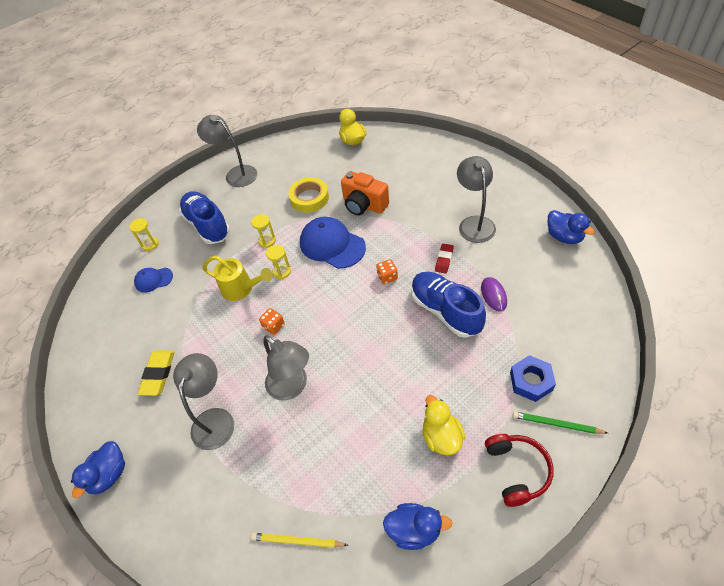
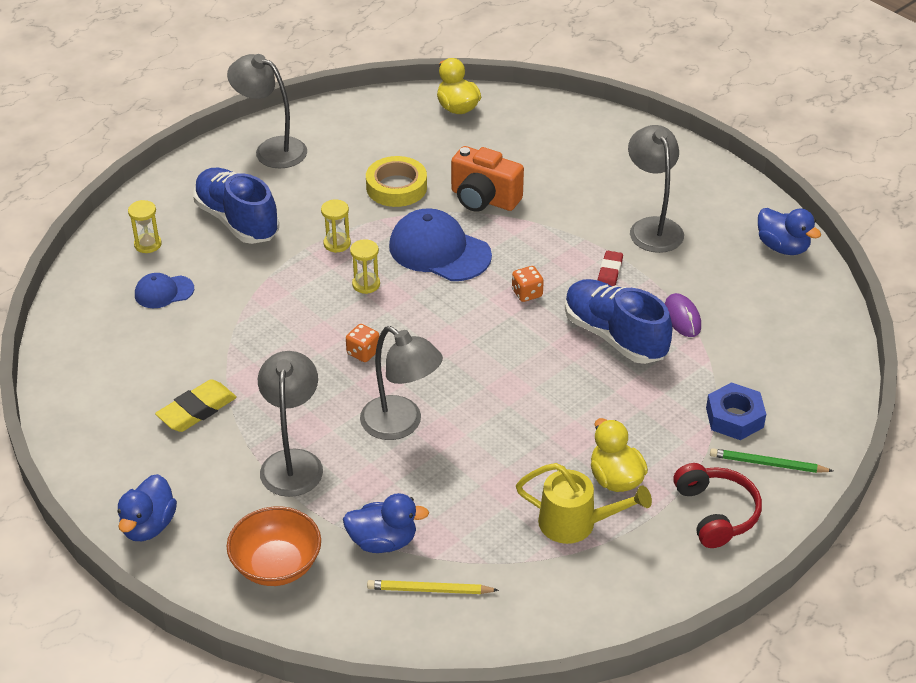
camera: 10 degrees left, 10 degrees down
yellow eraser [138,350,175,396] -> yellow eraser turned 45 degrees clockwise [155,379,237,432]
yellow watering can [203,255,273,301] -> yellow watering can moved to [516,463,652,544]
blue duck [383,503,452,550] -> blue duck moved to [343,493,429,553]
none -> orange bowl [227,506,321,586]

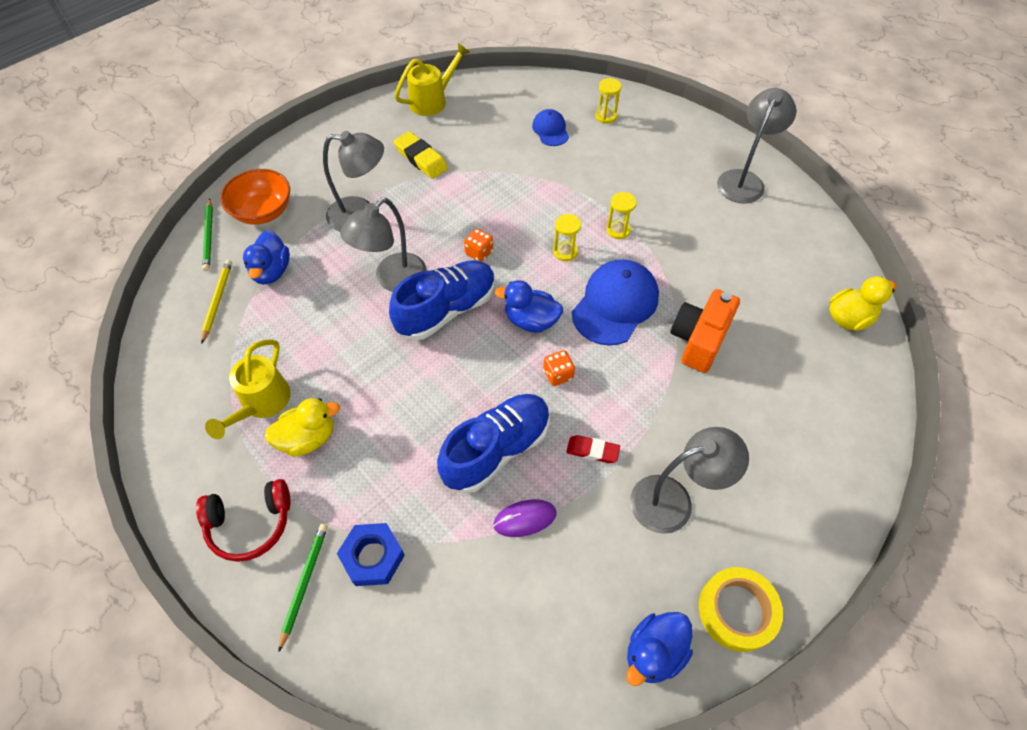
camera: 90 degrees right, 15 degrees up
blue duck [118,474,177,541] -> blue duck moved to [495,280,563,333]
blue shoe [193,168,279,244] -> blue shoe moved to [389,260,495,340]
yellow tape [366,156,427,207] -> yellow tape moved to [699,567,783,652]
none -> green pencil [202,198,213,271]
none -> yellow watering can [395,43,470,116]

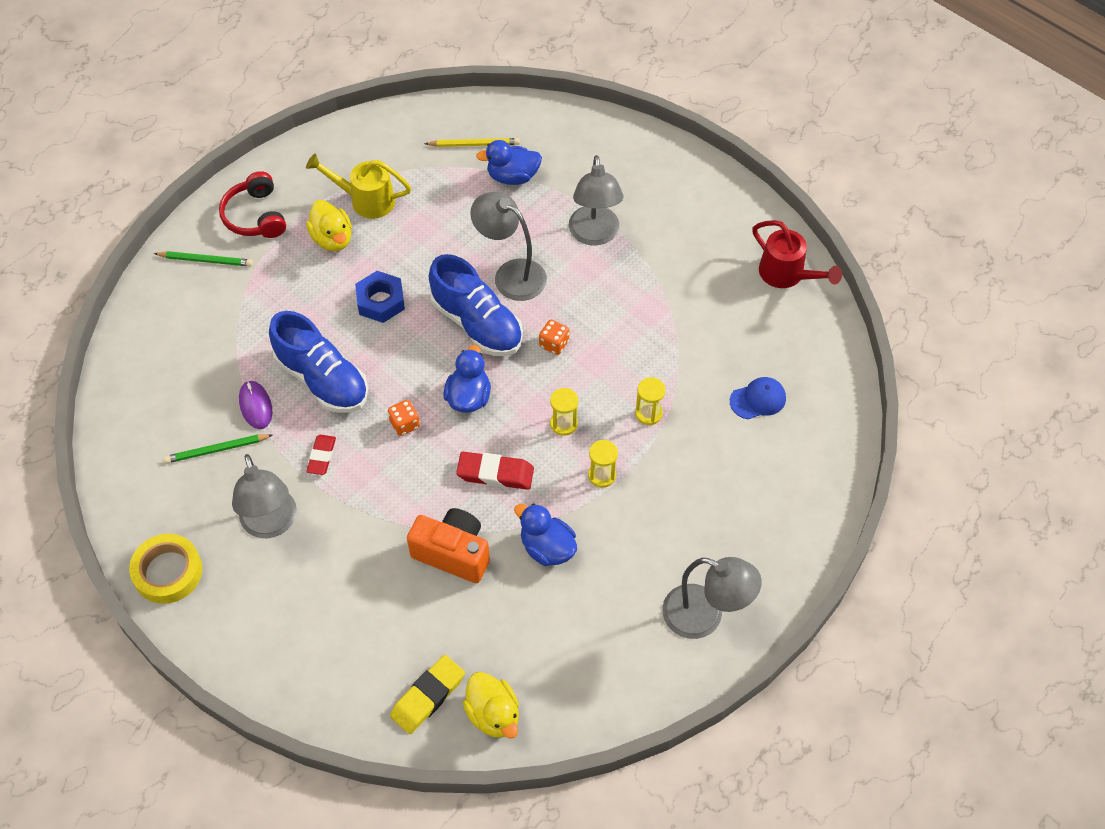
camera: 85 degrees right, 0 degrees up
green pencil [202,198,213,271] -> green pencil moved to [164,434,273,463]
orange bowl [220,169,290,225] -> none
blue nut [337,523,405,586] -> blue nut moved to [355,271,405,323]
yellow eraser [394,131,448,179] -> yellow eraser moved to [390,655,465,734]
yellow watering can [395,43,470,116] -> red watering can [752,220,842,288]
blue cap [572,260,659,346] -> red eraser [456,452,534,490]
yellow hourglass [595,78,622,124] -> yellow hourglass moved to [635,377,666,425]
blue duck [626,612,693,686] -> blue duck moved to [514,503,577,566]

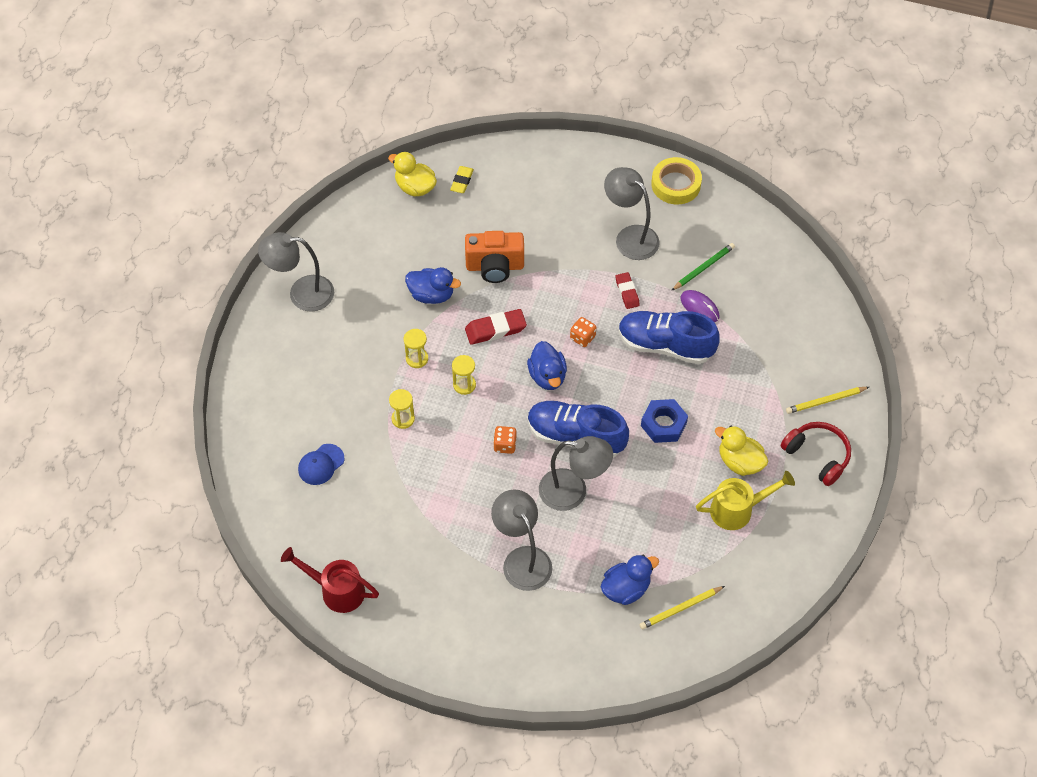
camera: 155 degrees right, 0 degrees up
green pencil [154,251,253,267] -> yellow pencil [786,387,869,414]
yellow eraser [390,655,465,734] -> yellow eraser [450,166,474,193], size x0.66

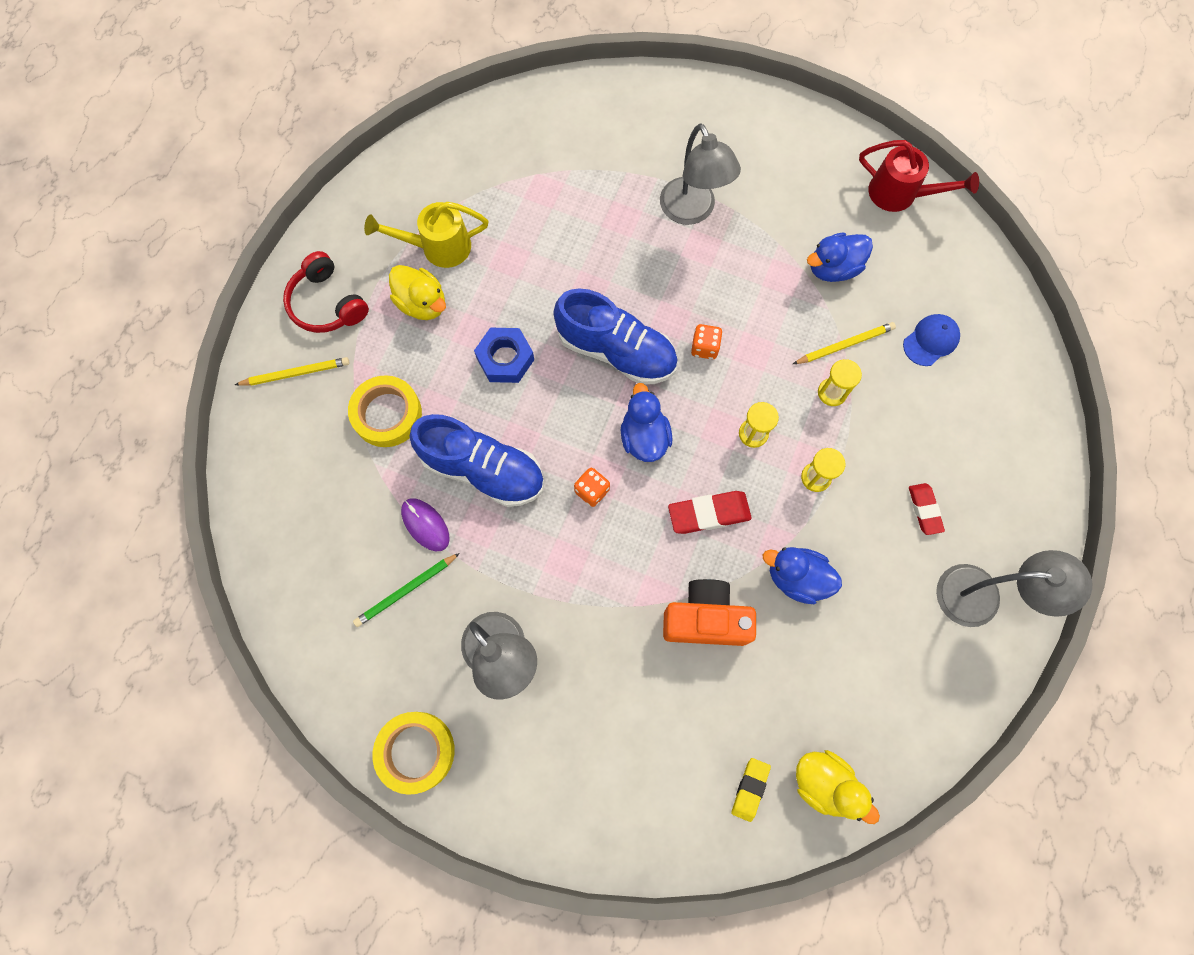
camera: 175 degrees left, 15 degrees up
grey lamp [539,436,613,511] -> none
blue duck [601,555,659,605] -> blue duck moved to [807,233,873,282]
red eraser [616,272,640,309] -> red eraser moved to [909,483,945,535]
yellow pencil [640,586,725,629] -> yellow pencil moved to [793,322,896,364]
none -> yellow tape [348,375,422,447]

